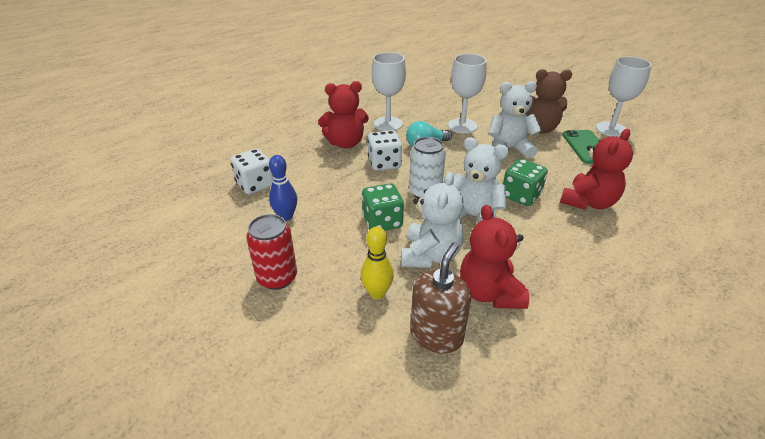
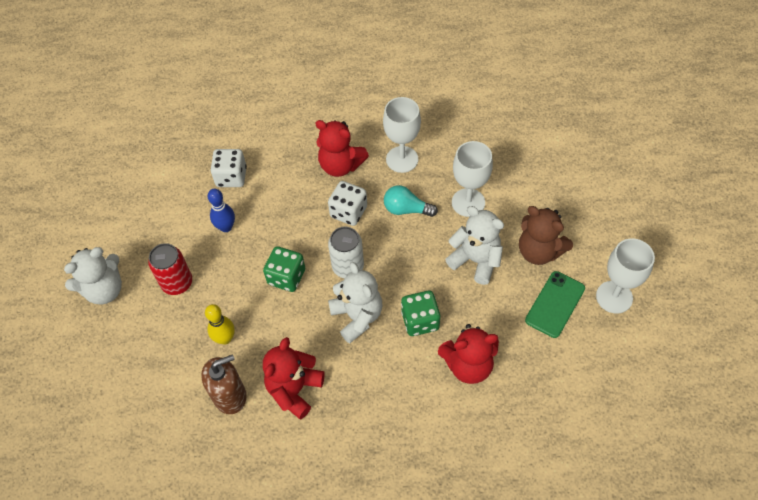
camera: 40 degrees right, 20 degrees up
white teddy bear [401,172,464,268] -> white teddy bear moved to [64,247,122,305]

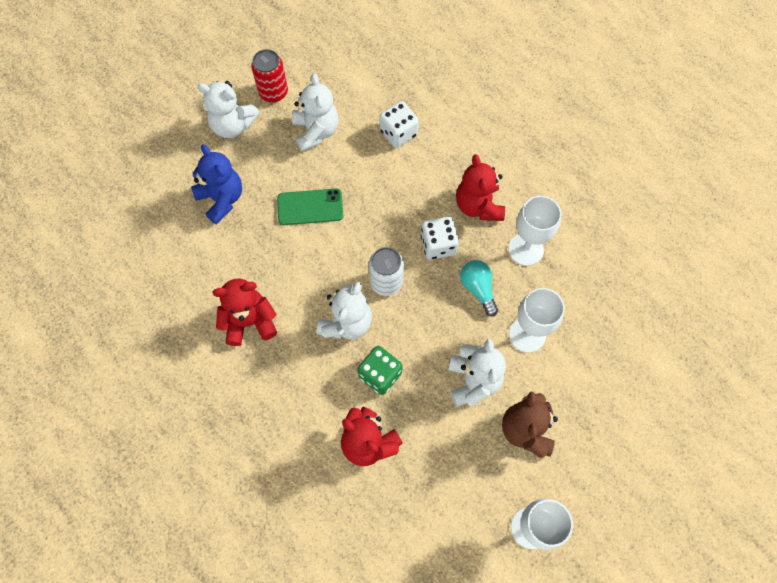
camera: 50 degrees right, 10 degrees up
red can [148,243,192,295] -> red can moved to [251,49,288,102]
brown soap dispenser [201,354,246,414] -> none
yellow bowling pin [205,304,235,345] -> none
blue bowling pin [208,189,235,232] -> none
green dice [263,246,305,292] -> none
green phone [525,271,585,338] -> green phone moved to [277,189,343,225]
none -> blue teddy bear [191,145,242,224]
none -> white teddy bear [292,73,339,152]

